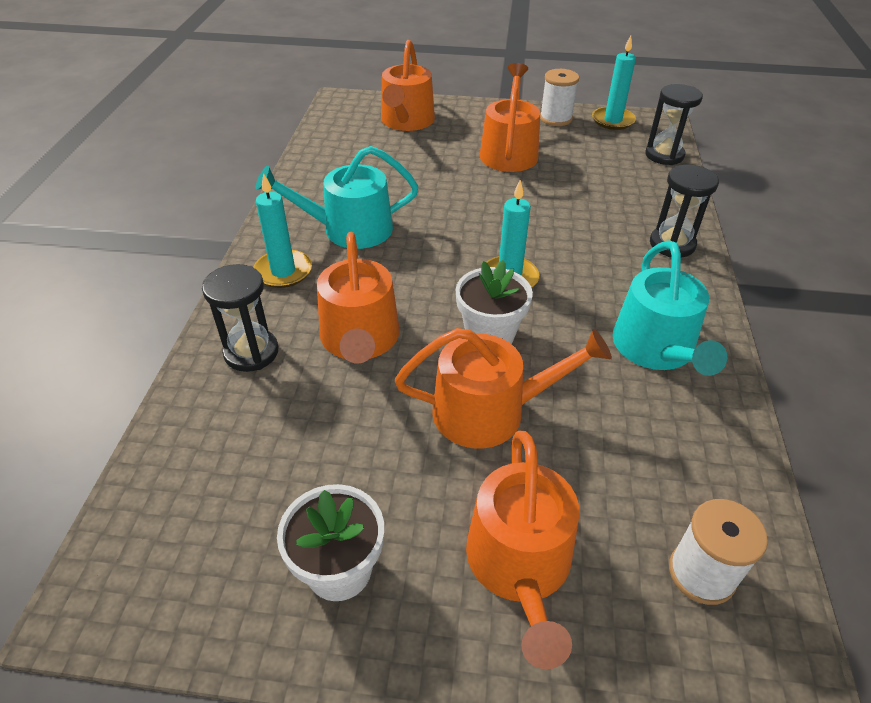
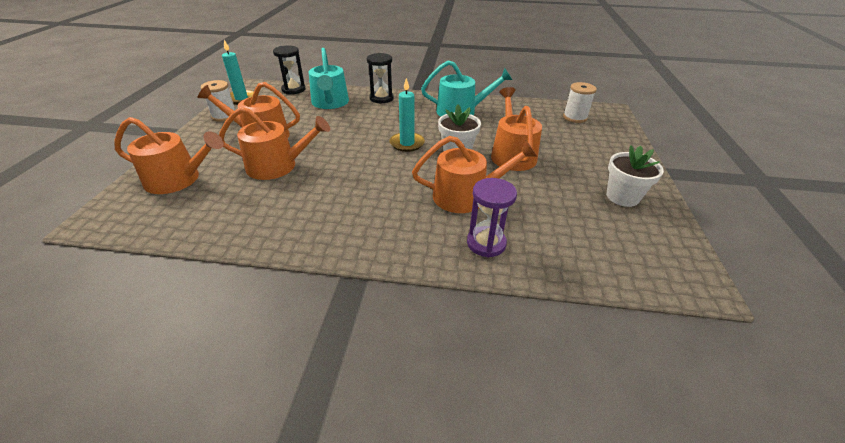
camera: 90 degrees left, 5 degrees down
black hourglass [202,264,278,372] -> purple hourglass [467,178,517,258]
turquoise candle [253,173,312,288] -> none
turquoise watering can [255,146,418,249] -> turquoise watering can moved to [309,48,349,109]
orange watering can [466,431,579,669] -> orange watering can moved to [219,107,330,180]

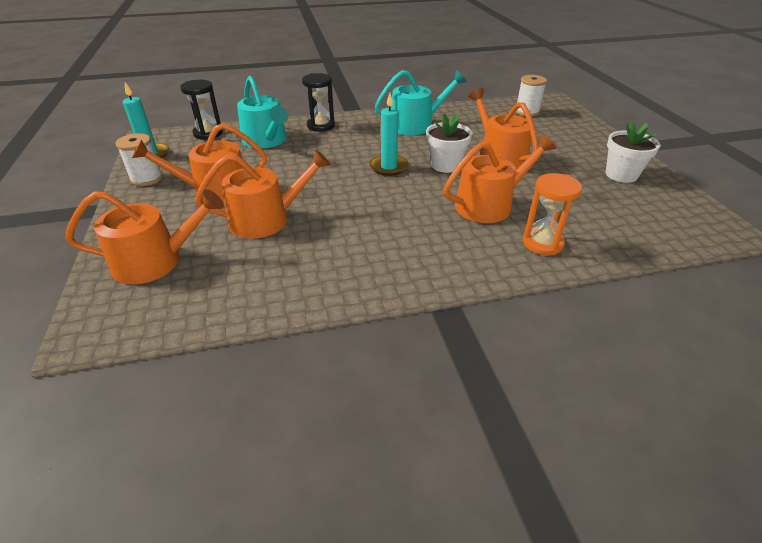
camera: 20 degrees left, 0 degrees up
purple hourglass [467,178,517,258] -> orange hourglass [523,173,582,255]

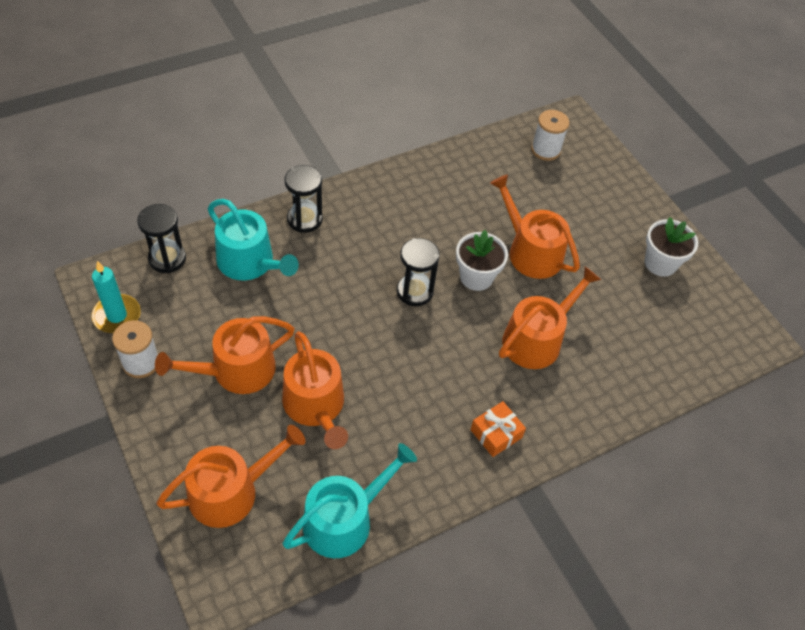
camera: 20 degrees left, 15 degrees up
orange watering can [195,149,331,239] -> orange watering can turned 105 degrees clockwise [282,331,348,449]
turquoise candle [369,93,409,176] -> black hourglass [397,238,440,306]
turquoise watering can [375,70,467,135] -> turquoise watering can moved to [282,443,417,558]
orange hourglass [523,173,582,255] -> none
none -> orange gift [471,401,526,457]

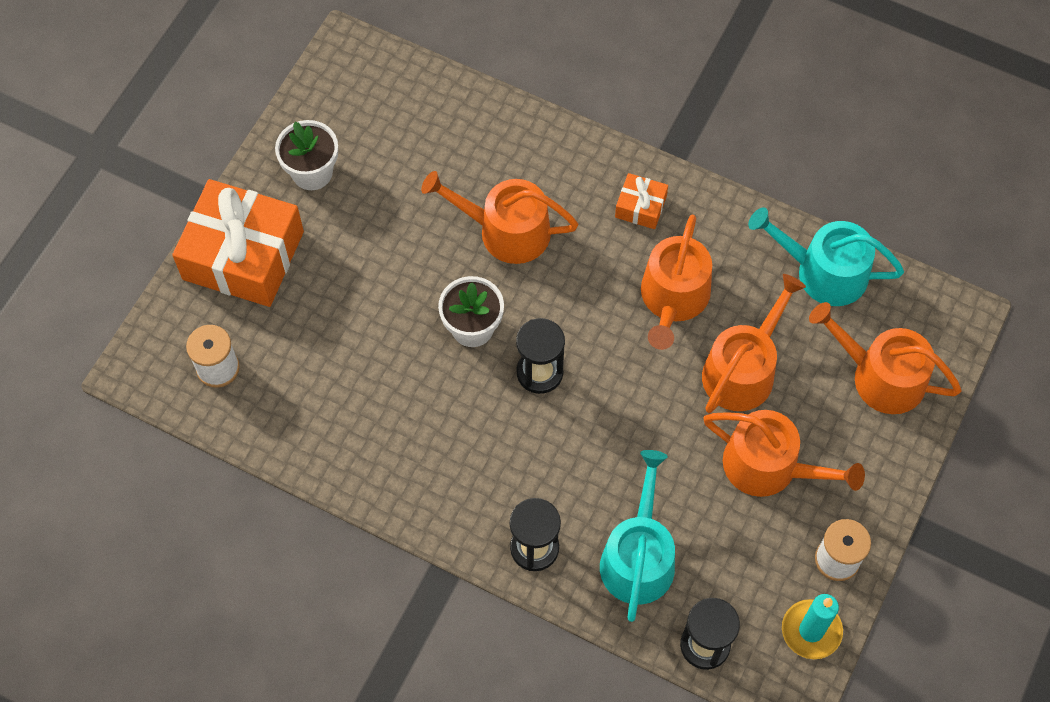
camera: 120 degrees left, 10 degrees up
orange watering can [490,174,580,279] -> orange watering can moved to [641,215,712,350]
none -> orange gift [172,179,304,307]

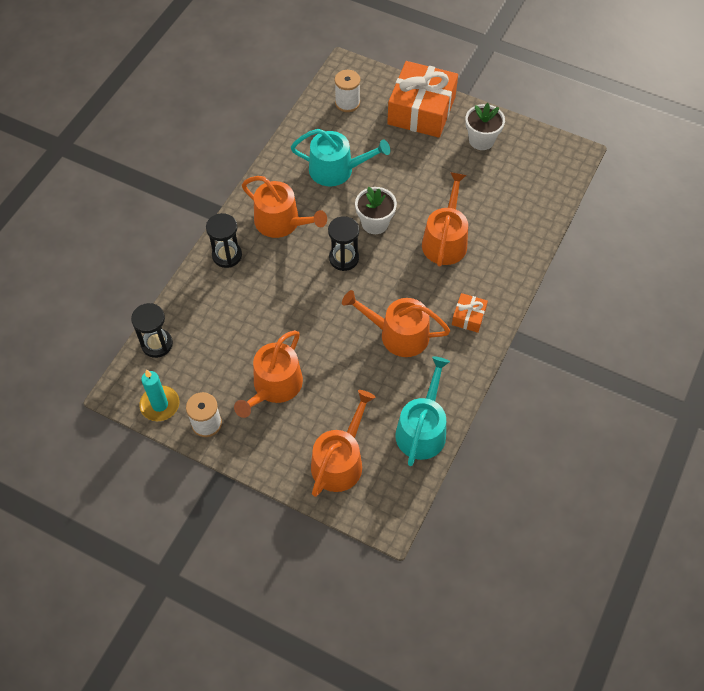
camera: 90 degrees right, 5 degrees down
turquoise watering can [600,450,675,622] -> turquoise watering can moved to [291,129,390,186]
orange watering can [702,274,806,413] -> orange watering can moved to [242,176,327,238]

